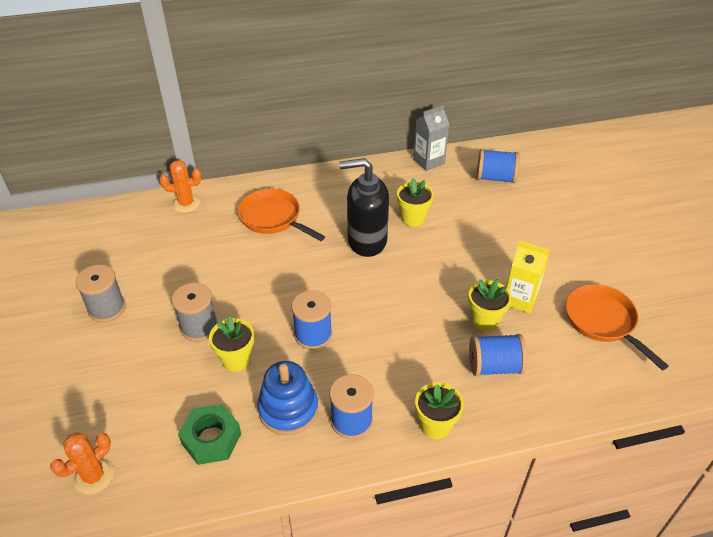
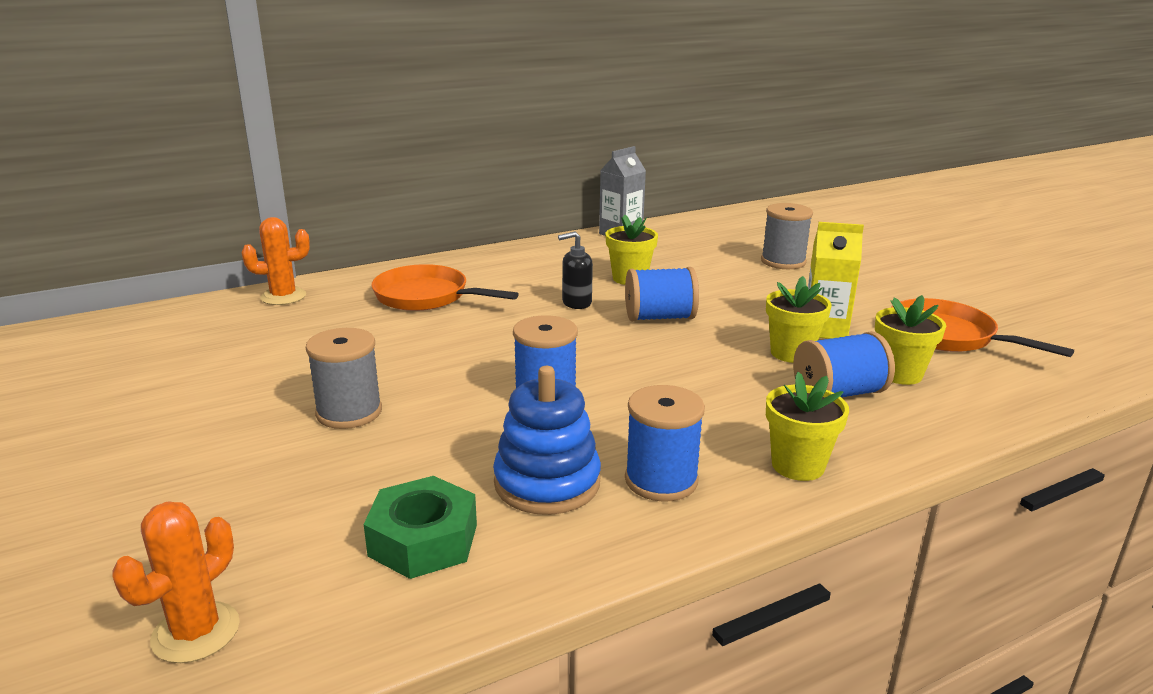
camera: 15 degrees left, 20 degrees down
grey spool [75,265,126,322] -> grey spool moved to [761,203,813,269]
yellow flower pot [209,316,254,372] -> yellow flower pot moved to [875,295,946,385]
black soap dispenser [339,158,389,257] -> black soap dispenser [558,232,593,309], size x0.49
blue spool [477,149,519,183] -> blue spool moved to [625,267,699,322]

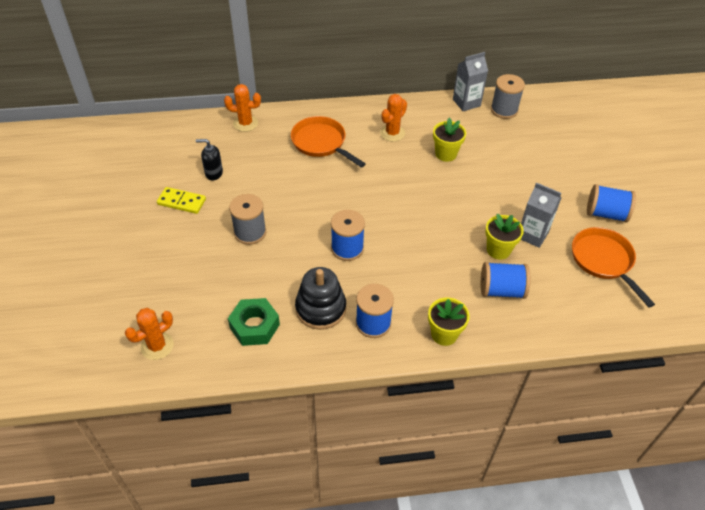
camera: 20 degrees right, 25 degrees up
blue stacking toy [493,366,601,515] -> black stacking toy [295,267,346,330]
black soap dispenser [558,232,593,309] -> black soap dispenser moved to [196,139,223,180]
blue spool [625,267,699,322] -> blue spool moved to [587,184,636,223]
grey spool [761,203,813,269] -> grey spool moved to [491,74,525,119]
yellow carton [808,222,864,339] -> grey carton [521,182,561,248]
yellow flower pot [875,295,946,385] -> none
none -> yellow domino [157,187,206,214]
none -> orange cactus [380,94,407,142]

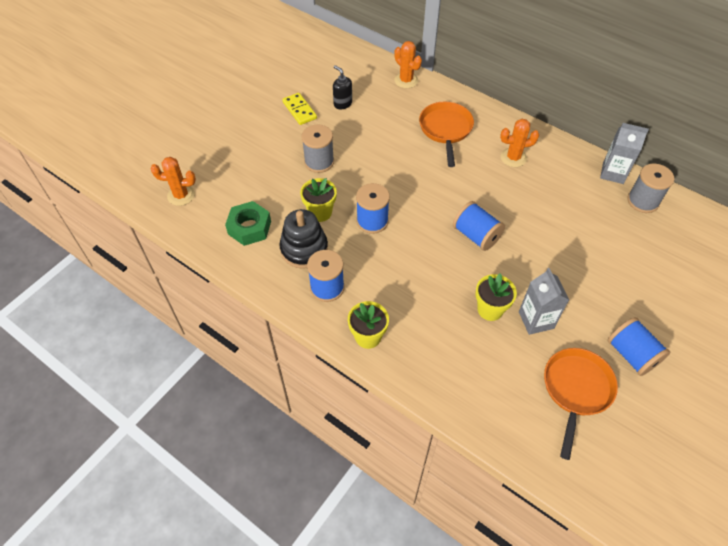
camera: 45 degrees right, 5 degrees up
yellow flower pot [433,117,466,162] -> yellow flower pot moved to [300,178,337,222]
blue spool [481,262,530,299] -> blue spool moved to [453,201,505,251]

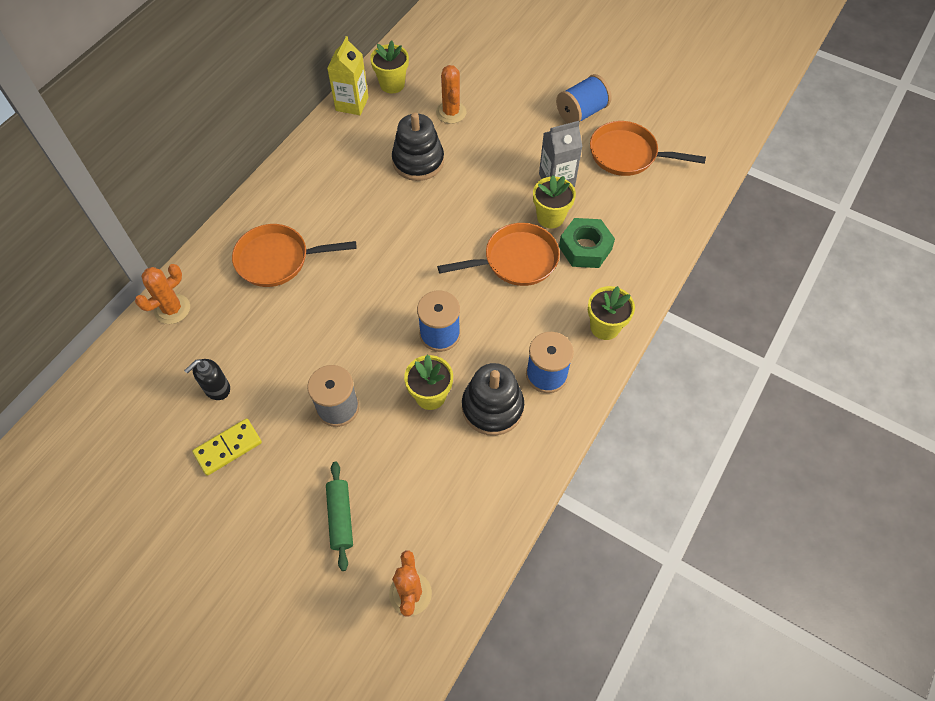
camera: 95 degrees left, 5 degrees up
green nut [225,201,271,246] -> green nut moved to [559,218,615,268]
blue spool [453,201,505,251] -> none
orange cactus [500,119,539,167] -> orange cactus moved to [436,65,467,124]
grey carton [600,123,649,184] -> yellow carton [327,36,368,115]
grey spool [627,164,674,213] -> yellow flower pot [370,41,409,93]
none -> green rolling pin [326,462,353,571]
none -> black stacking toy [392,112,444,181]
none -> orange pan [437,223,560,286]

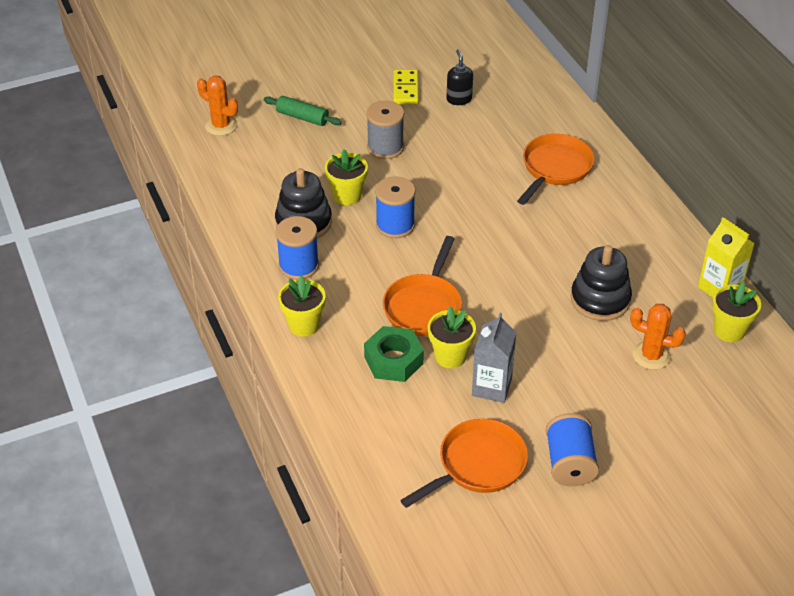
camera: 125 degrees right, 15 degrees down
orange cactus [135,264,190,324] -> none

